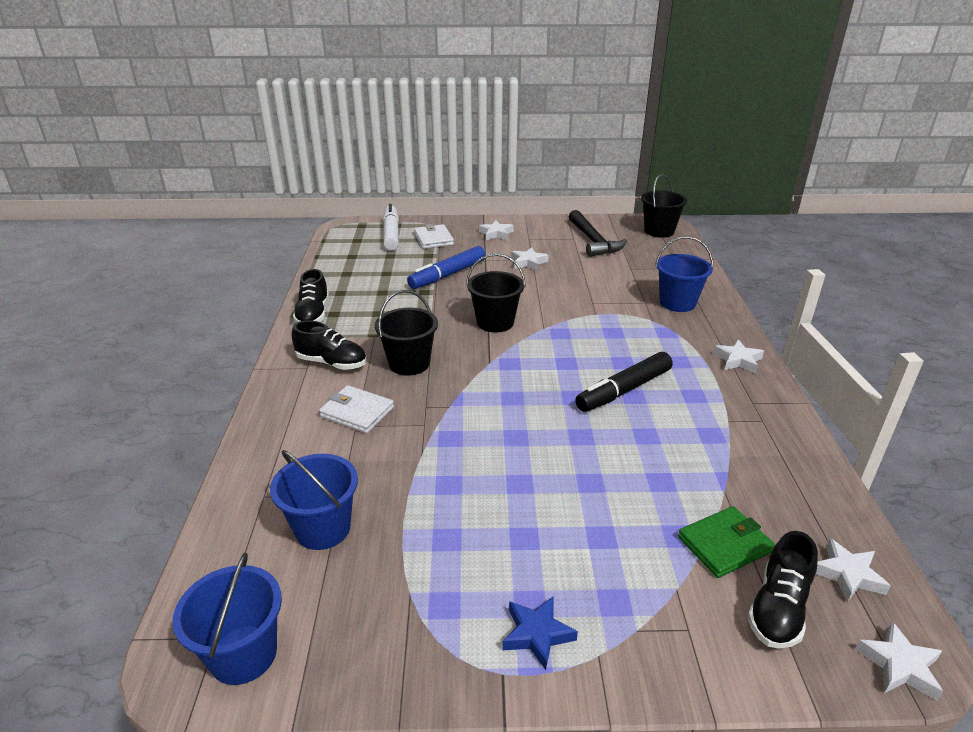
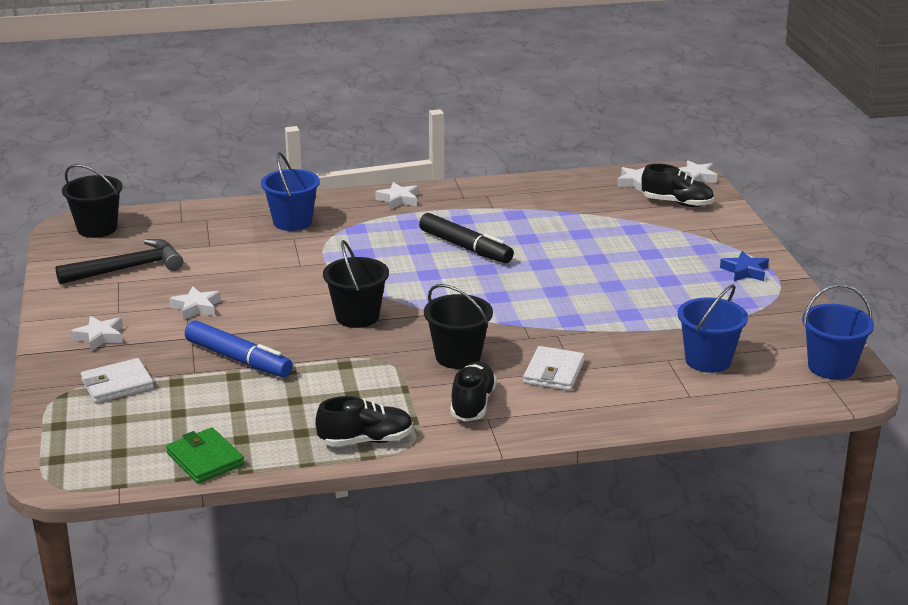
camera: 100 degrees left, 5 degrees down
white marker [383,204,399,250] -> none
green wallet [678,506,775,578] -> green wallet moved to [166,428,244,483]

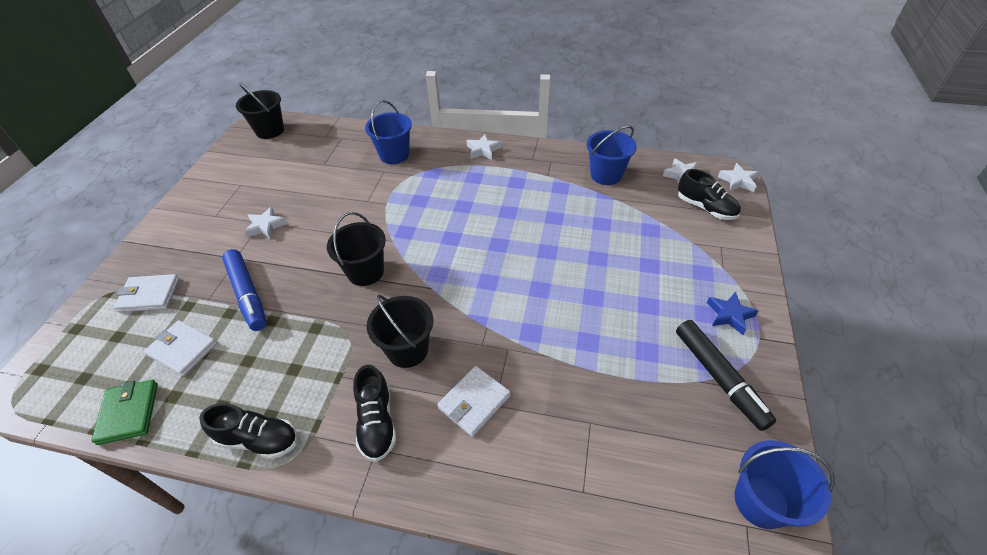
camera: 25 degrees right, 20 degrees up
black hammer [55,239,183,284] -> none
white star [70,316,123,351] -> none
black marker [419,213,514,263] -> black marker moved to [676,320,776,431]
black shoe [450,361,497,422] -> black shoe turned 135 degrees clockwise [353,365,397,462]
blue bucket [678,284,748,373] -> blue bucket moved to [587,126,637,185]
none -> white wallet [144,320,217,376]

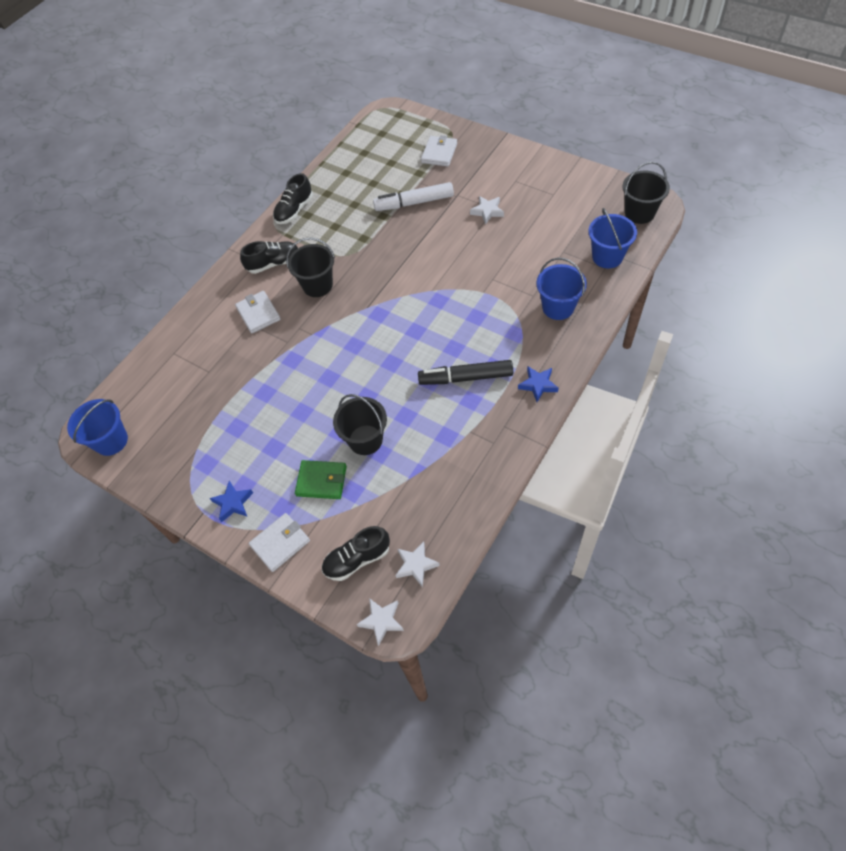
camera: 115 degrees right, 10 degrees up
green wallet [91,380,158,445] -> green wallet moved to [295,460,347,499]
white wallet [144,320,217,376] -> white wallet moved to [249,513,310,572]
blue marker [222,249,267,331] -> white marker [373,182,454,211]
black bucket [327,212,386,286] -> black bucket moved to [333,394,387,455]
black shoe [353,365,397,462] -> black shoe turned 150 degrees clockwise [240,241,298,274]
white star [466,134,501,160] -> blue star [518,366,559,402]
blue bucket [587,126,637,185] -> blue bucket moved to [588,208,637,268]
black marker [676,320,776,431] -> black marker moved to [418,360,513,385]

